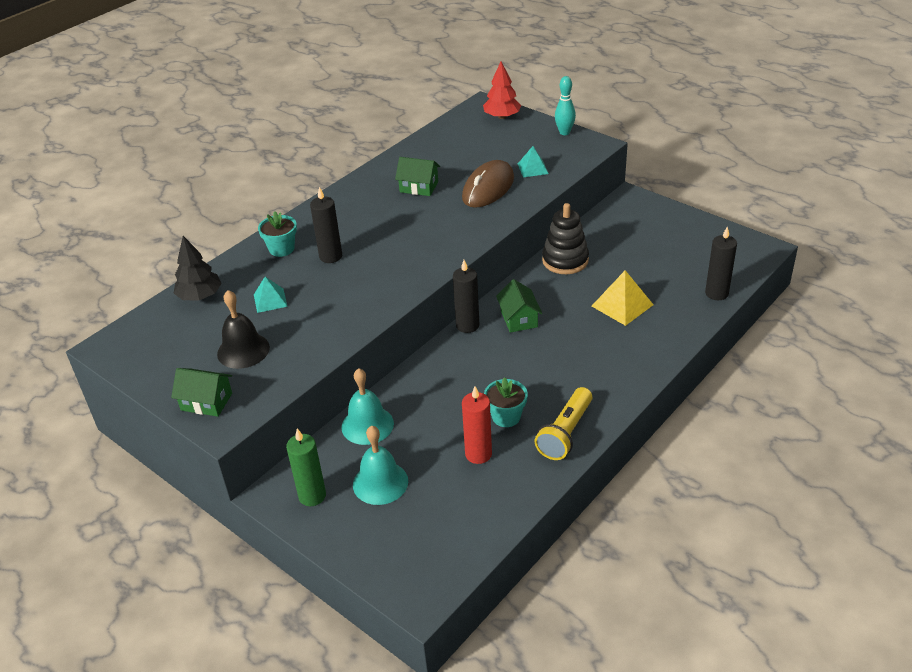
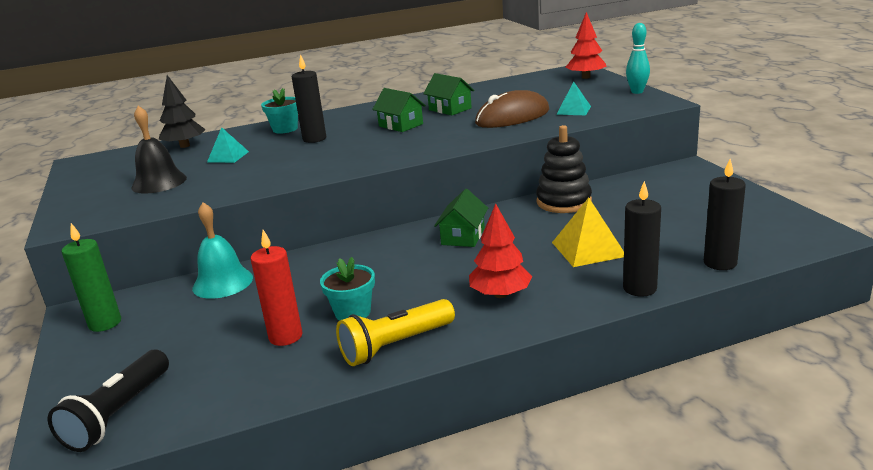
camera: 30 degrees right, 15 degrees down
green house [171,368,232,417] -> green house moved to [372,88,426,132]
turquoise bell [353,426,408,505] -> none
black candle [453,260,479,333] -> black candle moved to [623,181,661,297]
none -> black flashlight [48,350,169,452]
none -> red tree [469,203,533,298]

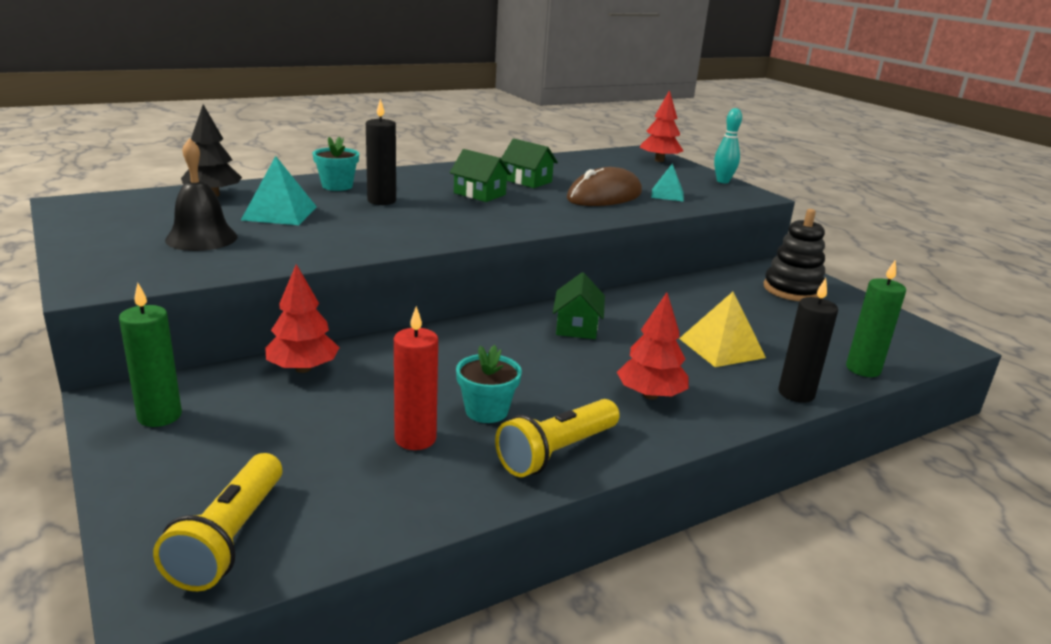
camera: 15 degrees left, 0 degrees up
black flashlight [48,350,169,452] -> yellow flashlight [153,453,282,591]
turquoise bell [193,202,253,299] -> red tree [265,264,340,373]
turquoise pyramid [207,127,249,163] -> turquoise pyramid [241,156,317,225], size x1.53
black stacking toy [536,125,592,213] -> black stacking toy moved to [764,209,825,301]
black candle [704,159,746,270] -> green candle [846,260,906,377]

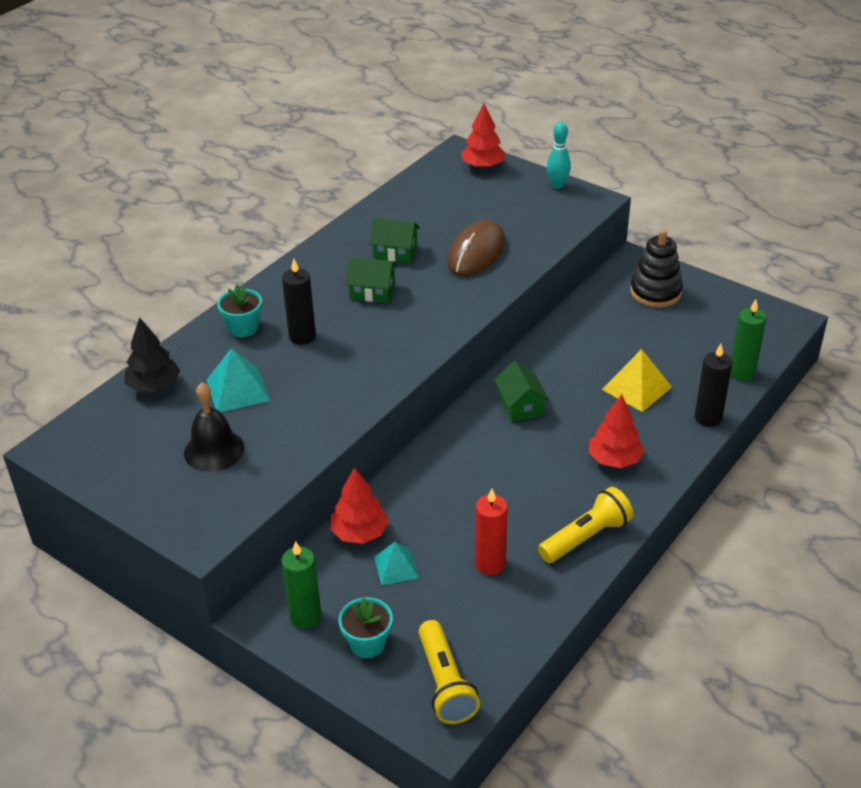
camera: 20 degrees left, 15 degrees up
turquoise flower pot [456,345,522,423] -> turquoise flower pot moved to [338,597,393,658]
yellow flashlight [495,399,620,477] -> yellow flashlight turned 150 degrees counterclockwise [538,487,634,563]
turquoise pyramid [651,164,684,202] -> turquoise pyramid moved to [374,542,419,585]

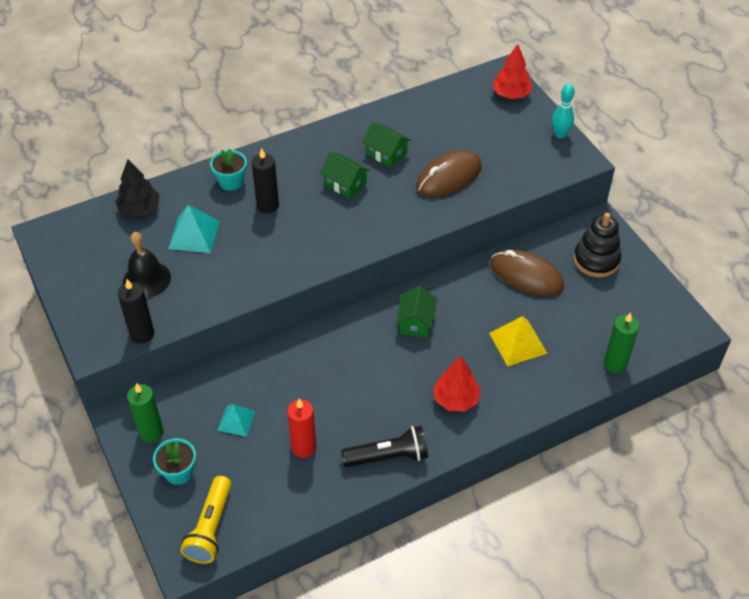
camera: 25 degrees right, 10 degrees up
red tree [330,467,389,544] -> none
yellow flashlight [538,487,634,563] -> black flashlight [341,426,428,467]
black candle [695,344,732,427] -> black candle moved to [118,279,154,344]
none -> brown mouse [490,249,564,296]

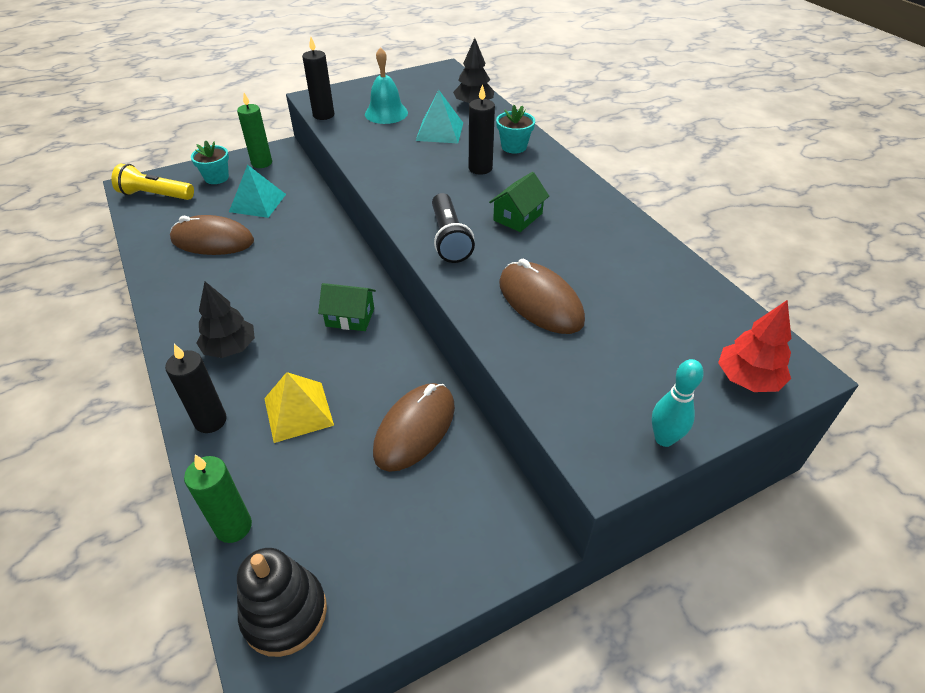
camera: 90 degrees right, 5 degrees down
black bell [123,232,171,298] -> turquoise bell [365,47,408,124]
turquoise pyramid [217,404,255,437] -> turquoise pyramid [229,165,286,218], size x1.53
red candle [287,399,316,458] -> brown mouse [170,215,254,255]
black flashlight [341,426,428,467] -> black flashlight moved to [432,193,475,263]
green house [362,121,411,168] -> none
red tree [433,356,481,412] -> black tree [196,282,255,358]
black stacking toy [573,213,621,277] -> black stacking toy moved to [237,548,327,657]
none -> black candle [165,344,227,433]

